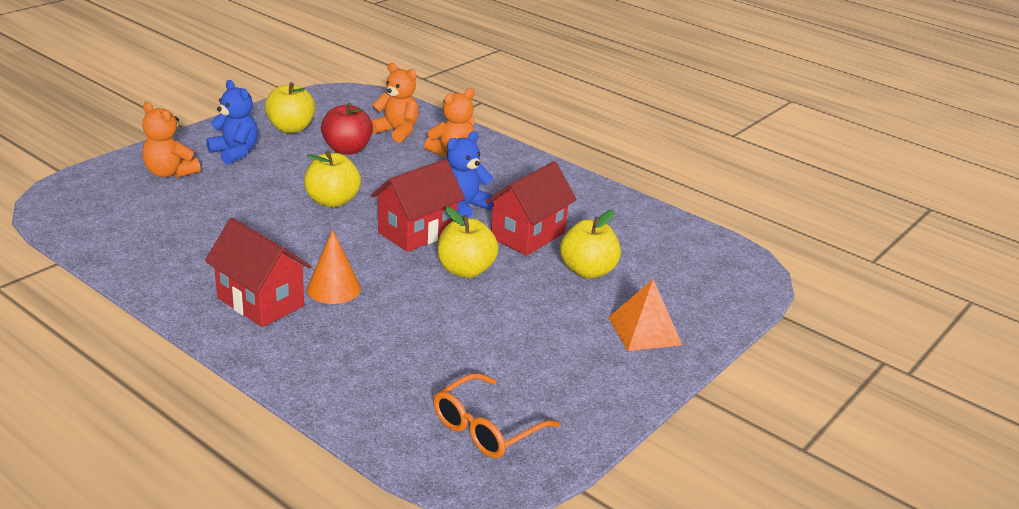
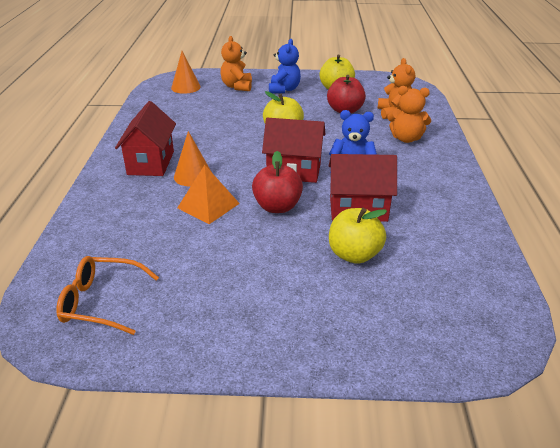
camera: 55 degrees right, 5 degrees up
yellow apple [437,207,499,278] -> red apple [252,151,303,213]
orange pyramid [608,279,682,351] -> orange pyramid moved to [177,165,240,224]
none -> orange cone [171,51,201,94]

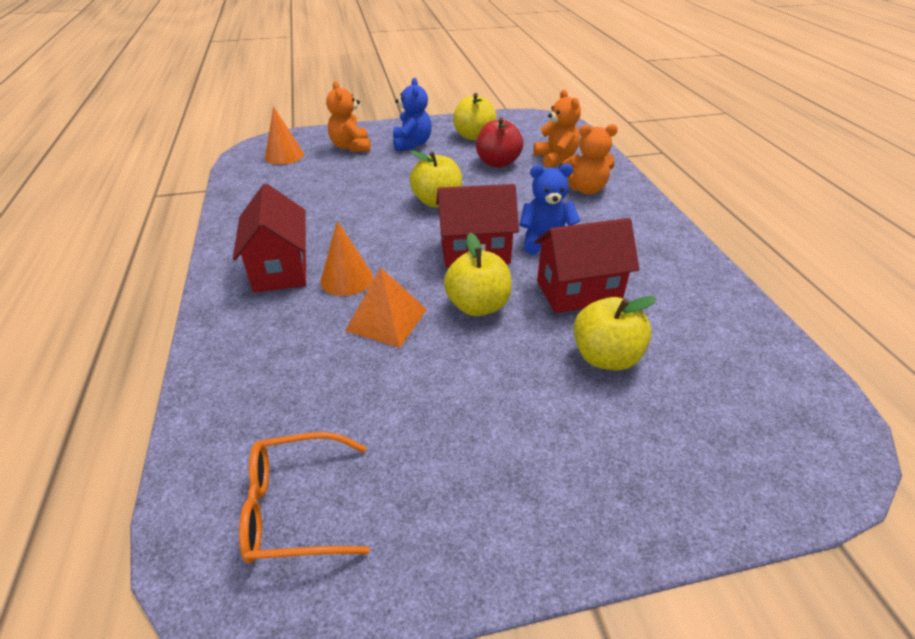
camera: 15 degrees left, 5 degrees up
red apple [252,151,303,213] -> yellow apple [444,233,512,316]

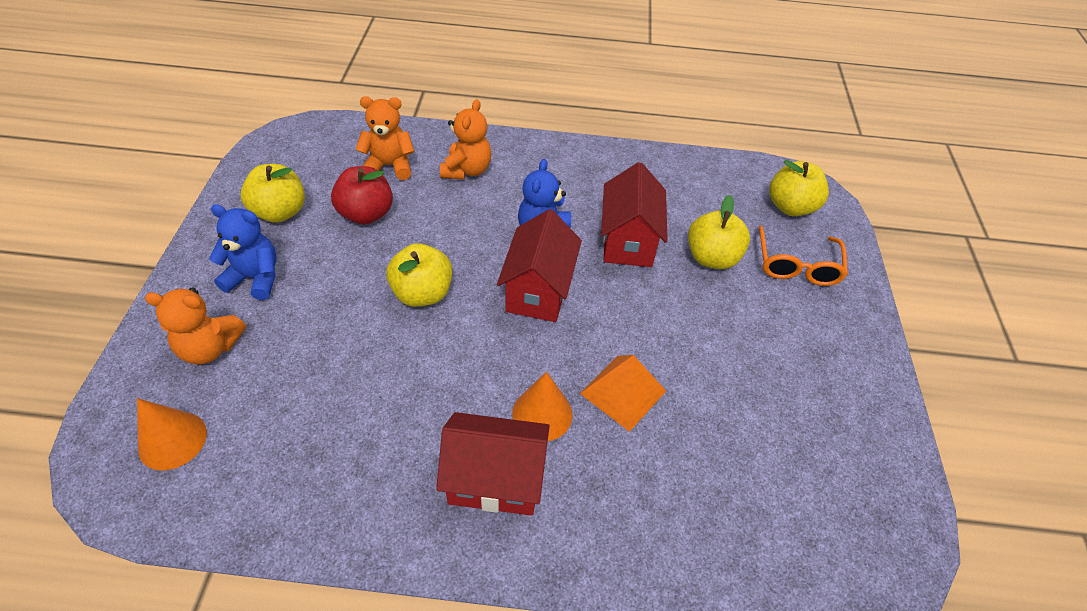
camera: 75 degrees left, 10 degrees up
orange glasses [239,432,370,563] -> orange glasses moved to [759,225,848,286]
yellow apple [444,233,512,316] -> yellow apple moved to [769,160,829,216]

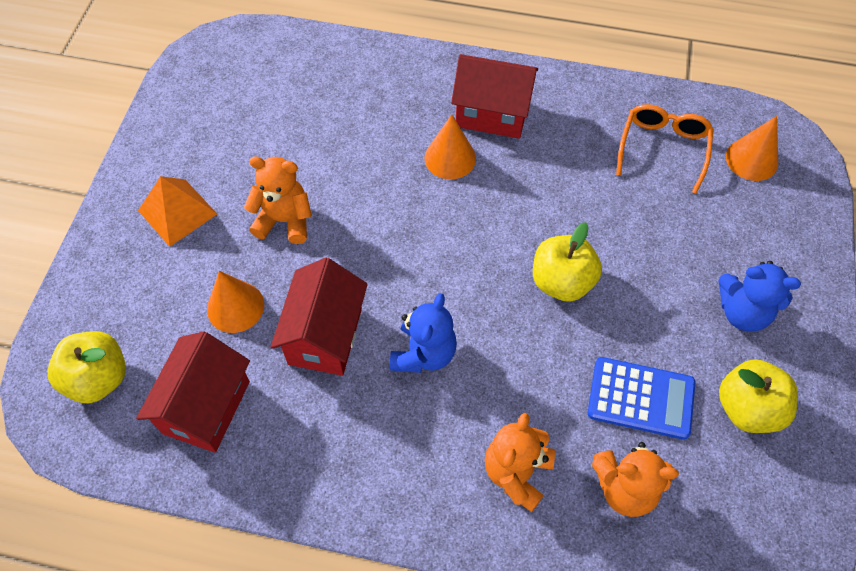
camera: 170 degrees left, 10 degrees up
orange teddy bear [145,287,246,364] -> orange teddy bear moved to [244,156,312,244]
red apple [331,166,393,225] -> blue calculator [588,357,696,440]
red house [497,209,582,322] -> red house moved to [136,331,250,453]
orange pyramid [580,355,666,432] -> orange pyramid moved to [138,176,217,247]
yellow apple [688,195,750,269] -> orange cone [207,271,264,333]
orange glasses [759,225,848,286] -> orange glasses moved to [616,104,714,194]

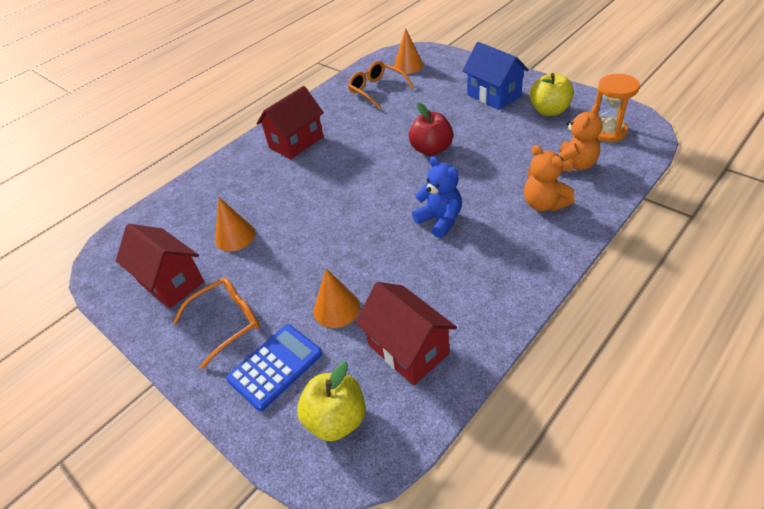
camera: 55 degrees left, 15 degrees down
orange pyramid [138,176,217,247] -> orange glasses [173,277,260,369]
orange teddy bear [244,156,312,244] -> none
red house [270,258,368,376] -> red house moved to [116,224,204,309]
orange cone [424,115,476,179] -> orange cone moved to [215,197,255,251]
yellow apple [533,222,602,302] -> red apple [409,103,453,156]
blue calculator [588,357,696,440] -> blue calculator moved to [226,324,322,411]
blue teddy bear [719,261,801,332] -> blue house [462,42,529,110]
none -> orange hourglass [595,74,640,142]

